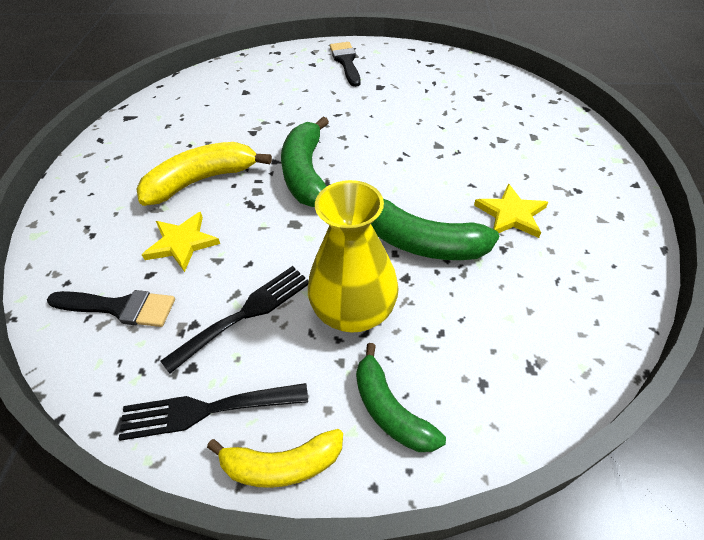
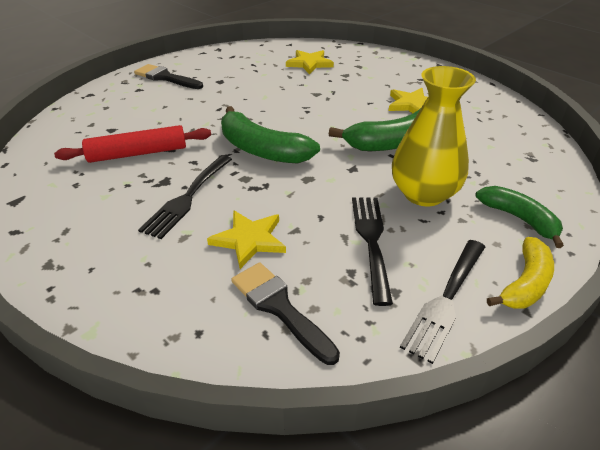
camera: 50 degrees left, 10 degrees down
black brush [47,290,175,327] -> black brush turned 90 degrees counterclockwise [231,262,340,365]
yellow banana [136,142,272,206] -> black fork [138,155,232,239]
green banana [356,343,446,452] -> green banana turned 135 degrees counterclockwise [475,186,564,248]
none -> red rolling pin [54,125,211,163]
none -> yellow star [286,50,334,74]

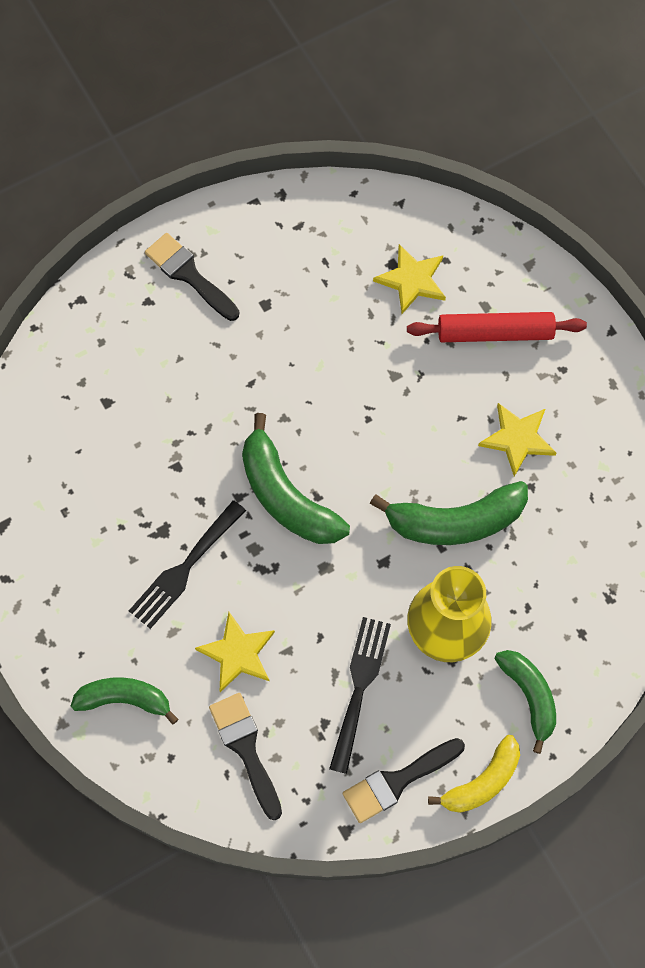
camera: 15 degrees right, 30 degrees up
red rolling pin [54,125,211,163] -> red rolling pin moved to [407,312,587,342]
black fork [400,240,485,364] -> black brush [343,738,465,823]
none -> green banana [71,677,178,725]

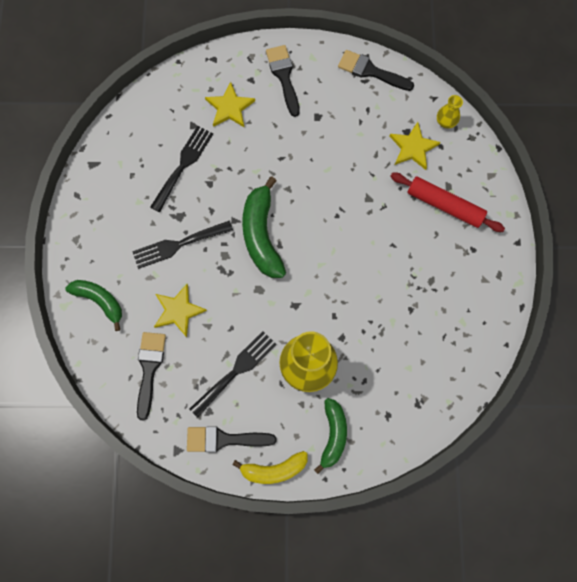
camera: 30 degrees right, 5 degrees up
green banana [370,481,528,545] -> none
yellow star [478,403,556,477] -> yellow star moved to [205,82,255,127]
none -> black fork [150,126,213,212]
none -> black brush [338,50,414,91]
none -> yellow vase [437,95,463,128]

